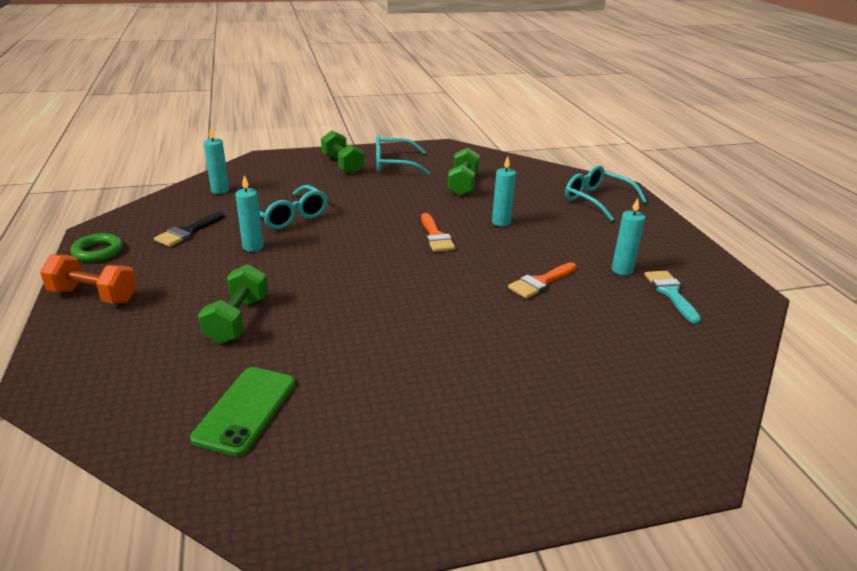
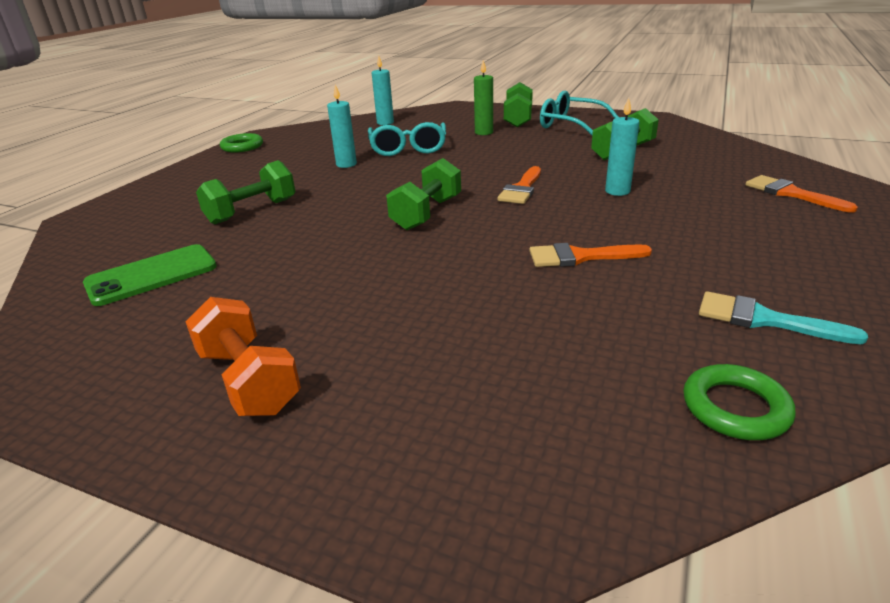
camera: 40 degrees right, 0 degrees up
orange dumbbell [40,254,137,304] -> orange dumbbell moved to [186,297,301,416]
black brush [154,212,225,247] -> none
turquoise glasses [565,165,647,221] -> orange brush [745,175,858,213]
turquoise candle [612,198,645,275] -> none
turquoise brush [645,271,701,324] -> turquoise brush turned 90 degrees counterclockwise [699,291,868,345]
none -> green dumbbell [386,158,461,230]
none -> green candle [474,60,493,135]
none -> green ring [683,364,796,440]

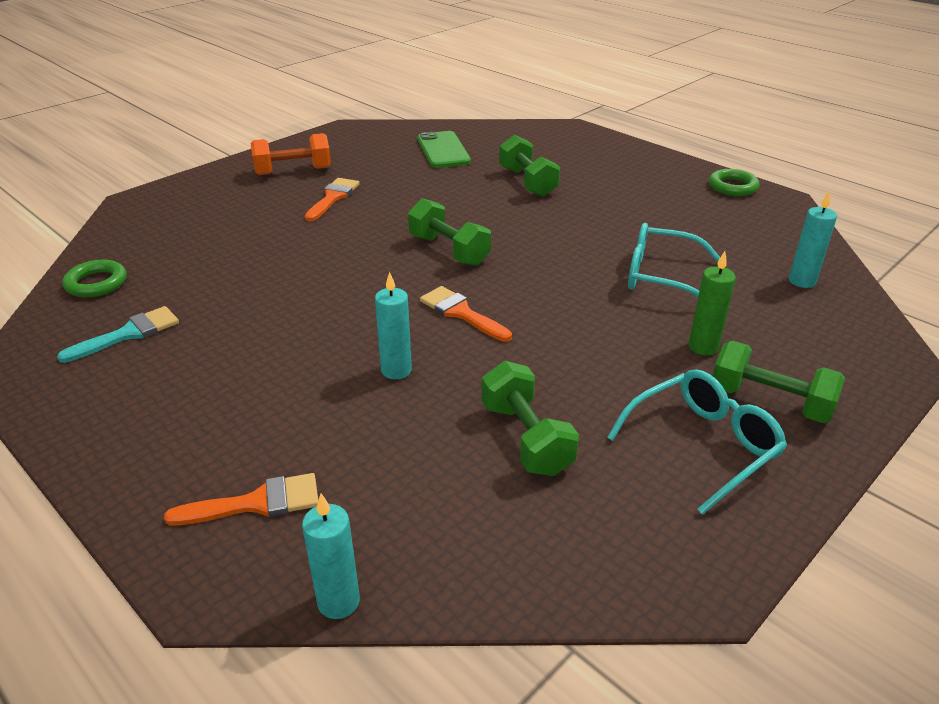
camera: 110 degrees right, 5 degrees up
turquoise candle [327,84,357,168] -> turquoise candle moved to [302,494,360,619]
orange brush [529,243,652,267] -> orange brush moved to [305,178,360,221]

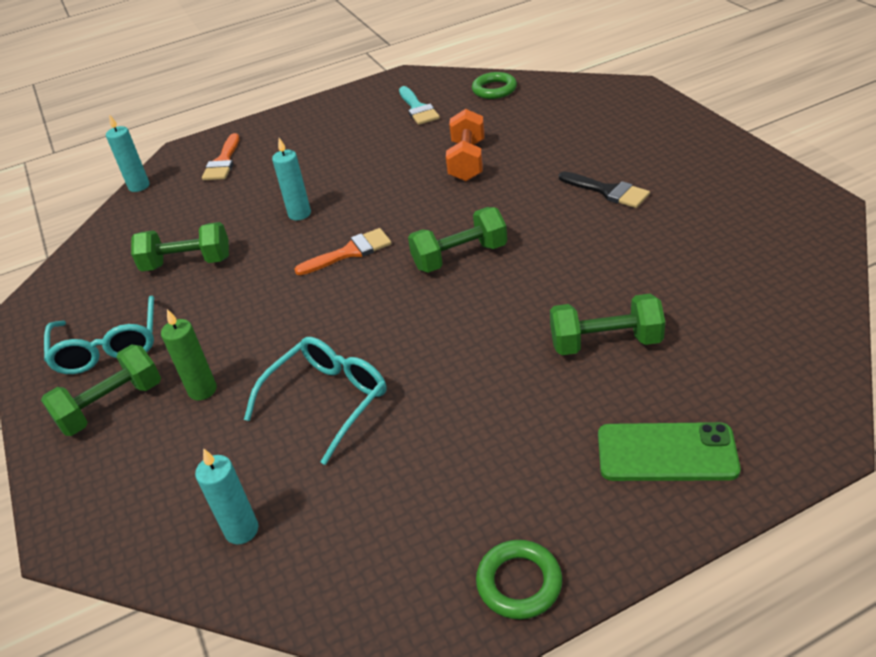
camera: 115 degrees right, 5 degrees up
orange dumbbell [250,133,331,175] -> orange dumbbell moved to [446,109,485,181]
orange brush [305,178,360,221] -> black brush [559,171,650,208]
green phone [417,131,471,168] -> green phone moved to [598,422,741,481]

